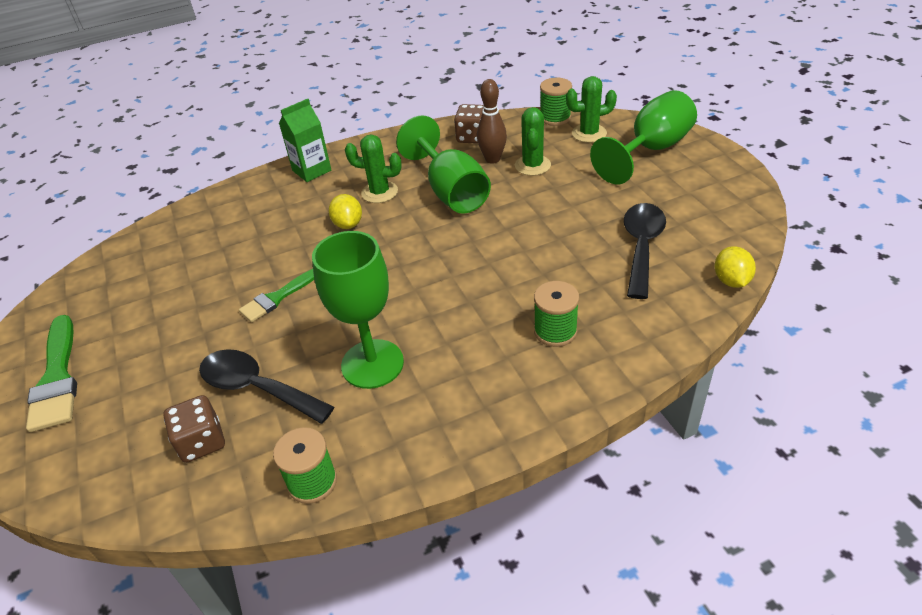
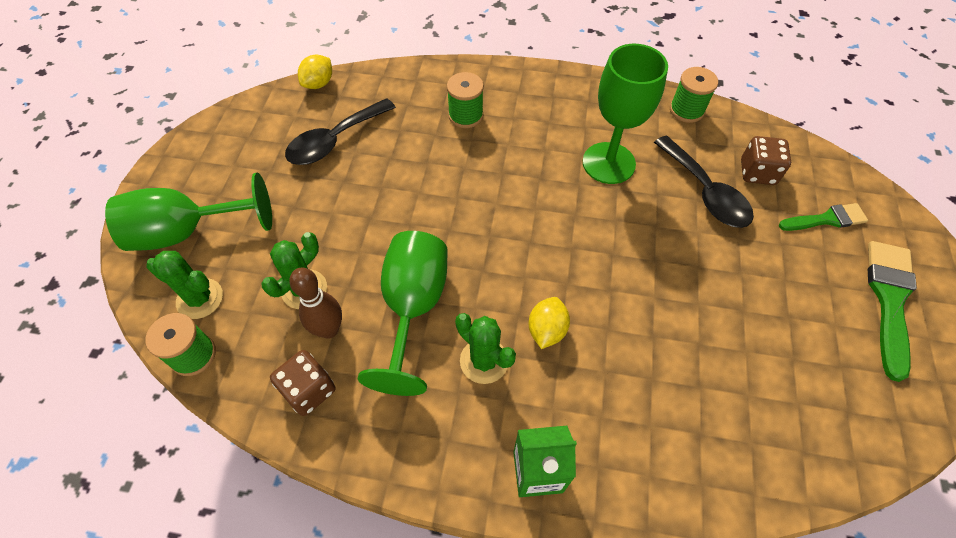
camera: 150 degrees left, 15 degrees up
green brush [239,269,314,322] -> green brush moved to [779,203,868,231]

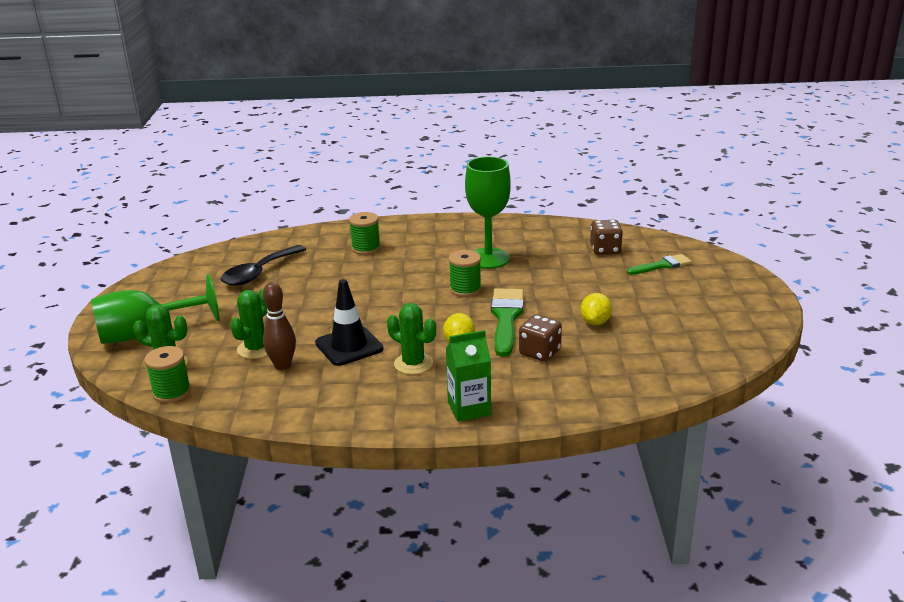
camera: 10 degrees left, 30 degrees down
brown dice [270,350,336,416] -> brown dice moved to [519,315,562,362]
yellow lemon [298,55,332,89] -> yellow lemon moved to [581,293,612,325]
green goblet [358,231,448,396] -> black traffic cone [315,279,383,366]
black spoon [654,136,754,228] -> none
green spool [670,67,718,123] -> green spool moved to [449,250,481,297]
green brush [868,241,917,382] -> green brush moved to [491,288,524,357]

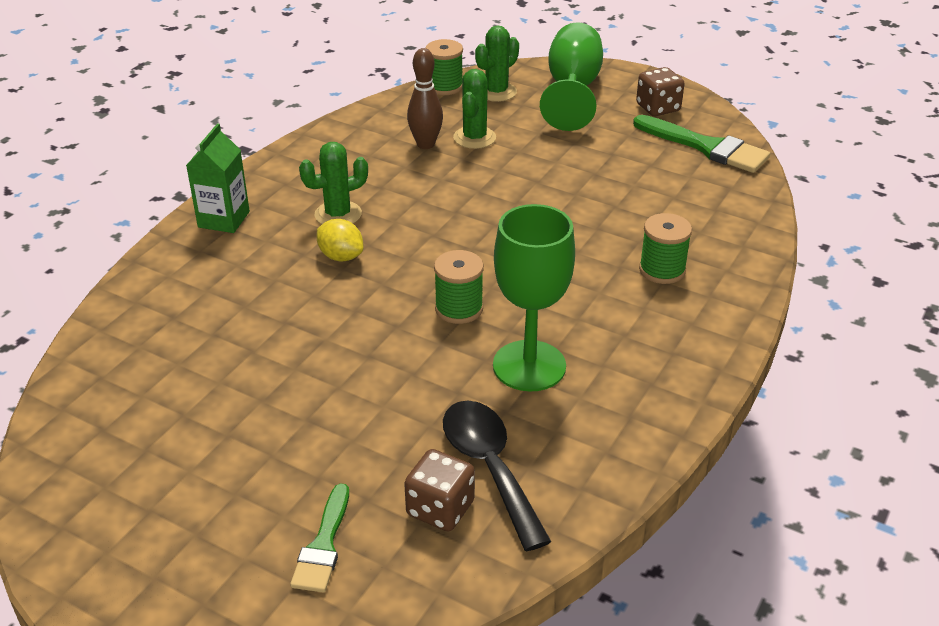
camera: 120 degrees right, 10 degrees up
black spoon [221,245,307,286] -> black spoon moved to [443,401,551,551]
green cactus [230,289,268,359] -> green cactus turned 45 degrees clockwise [453,69,496,149]
black traffic cone [315,279,383,366] -> none
green brush [491,288,524,357] -> green brush moved to [633,115,770,173]
brown dice [519,315,562,362] -> brown dice moved to [636,67,684,116]
yellow lemon [581,293,612,325] -> none

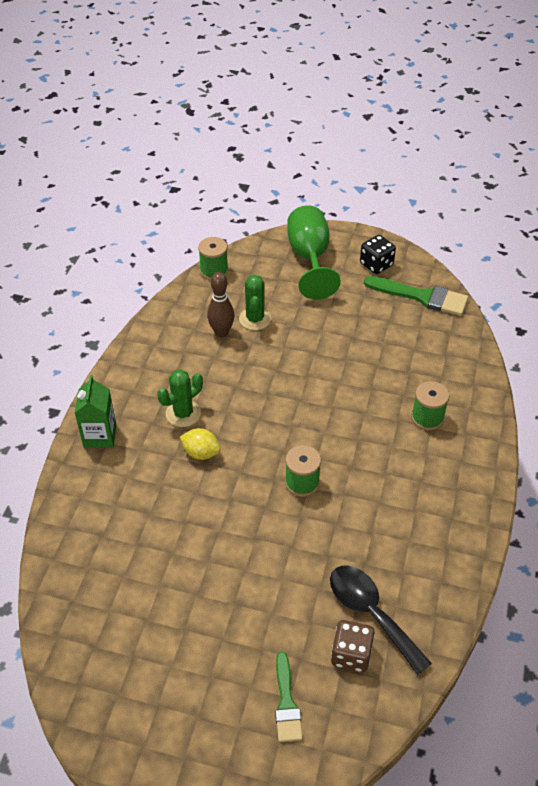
camera: 15 degrees left, 10 degrees up
green cactus [475,25,519,102] -> none
green goblet [493,204,575,392] -> none
brown dice [636,67,684,116] -> black dice [360,235,396,274]

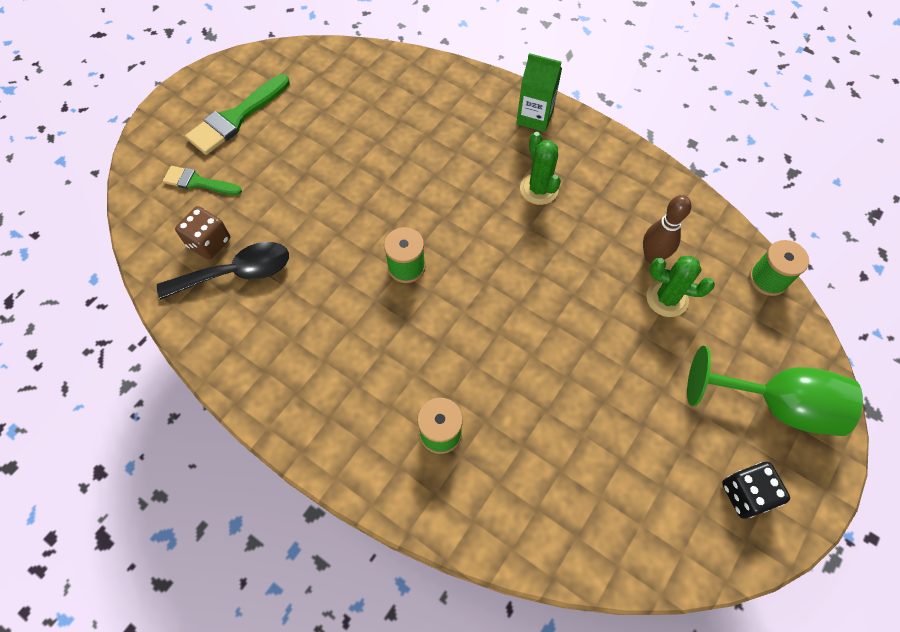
camera: 110 degrees right, 15 degrees up
yellow lemon [180,428,221,460] -> none
green brush [364,276,468,316] -> green brush moved to [185,74,290,155]

